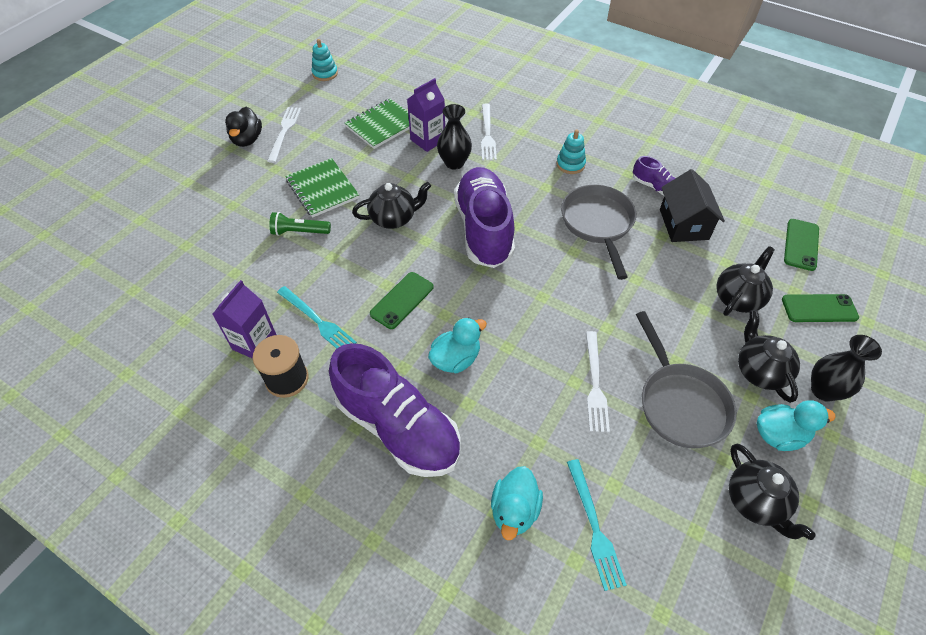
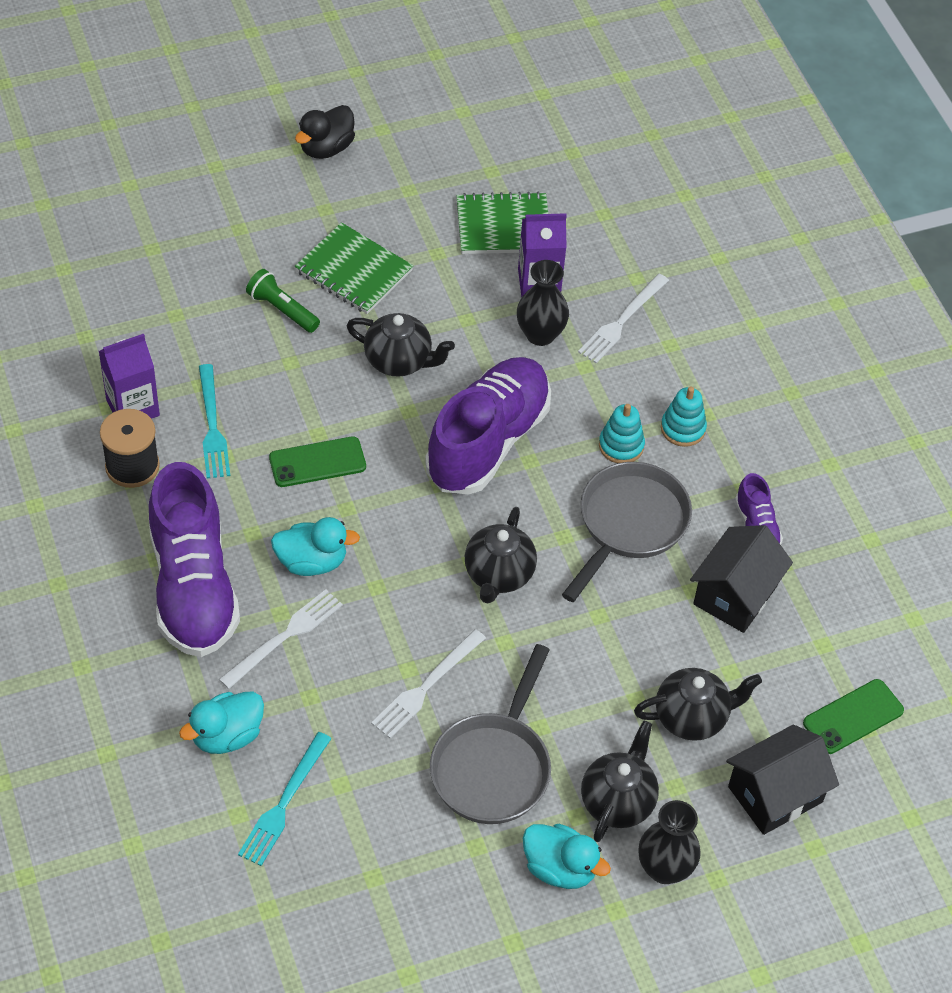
camera: 35 degrees right, 0 degrees up
white fork [267,107,301,163] -> white fork moved to [219,589,343,689]
green notebook [285,158,359,218] -> green notebook turned 60 degrees counterclockwise [294,222,413,314]
turquoise stacking toy [312,39,338,81] -> turquoise stacking toy moved to [599,404,645,463]
black teapot [729,443,816,540] -> black teapot moved to [465,507,537,603]
green phone [782,294,859,322] -> black house [726,725,839,835]

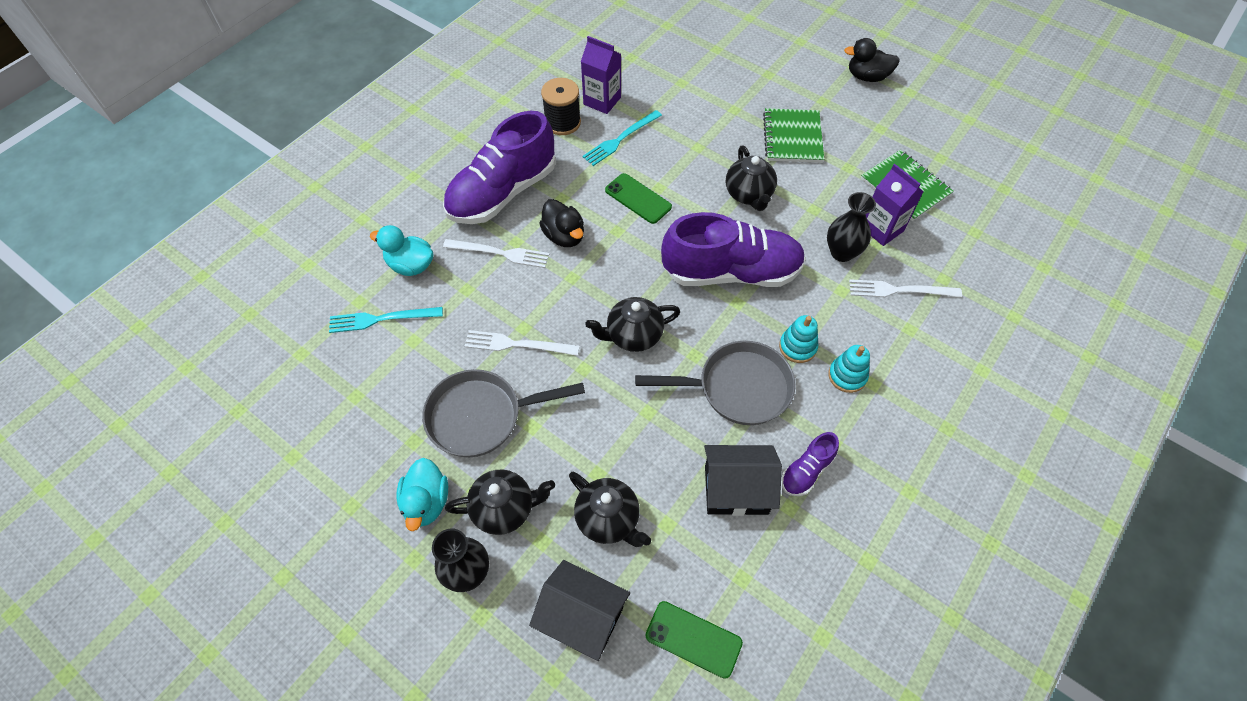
camera: 60 degrees right, 5 degrees up
green flashlight [246,269,320,333] -> none
turquoise duck [271,517,360,576] -> black duck [539,199,584,247]

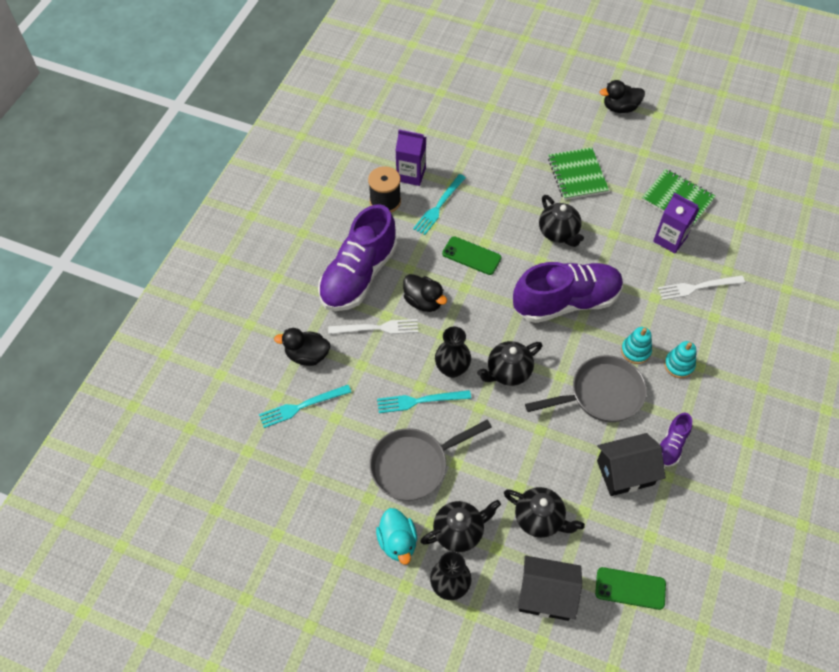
camera: 15 degrees left, 0 degrees up
turquoise duck [370,225,433,276] -> black duck [274,328,330,366]
white fork [464,330,580,356] -> turquoise fork [377,390,471,413]
black vase [827,192,876,262] -> black vase moved to [435,327,471,378]

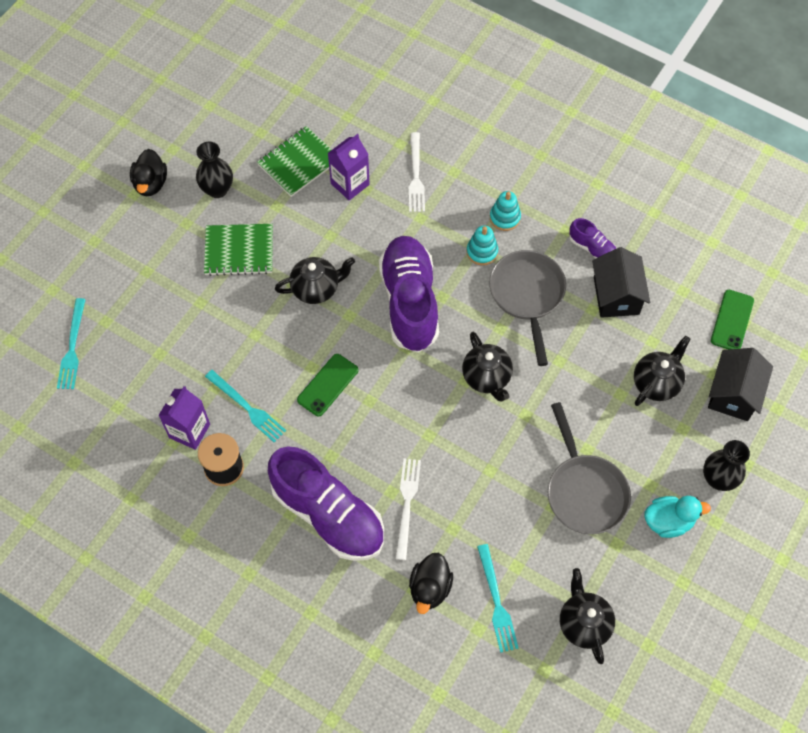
camera: 80 degrees left, 5 degrees up
turquoise fork [377,390,471,413] -> turquoise fork moved to [57,298,86,389]
black duck [403,274,447,312] -> none
black teapot [420,500,501,552] -> black teapot moved to [560,568,615,664]
black vase [435,327,471,378] -> black vase moved to [196,142,233,198]

